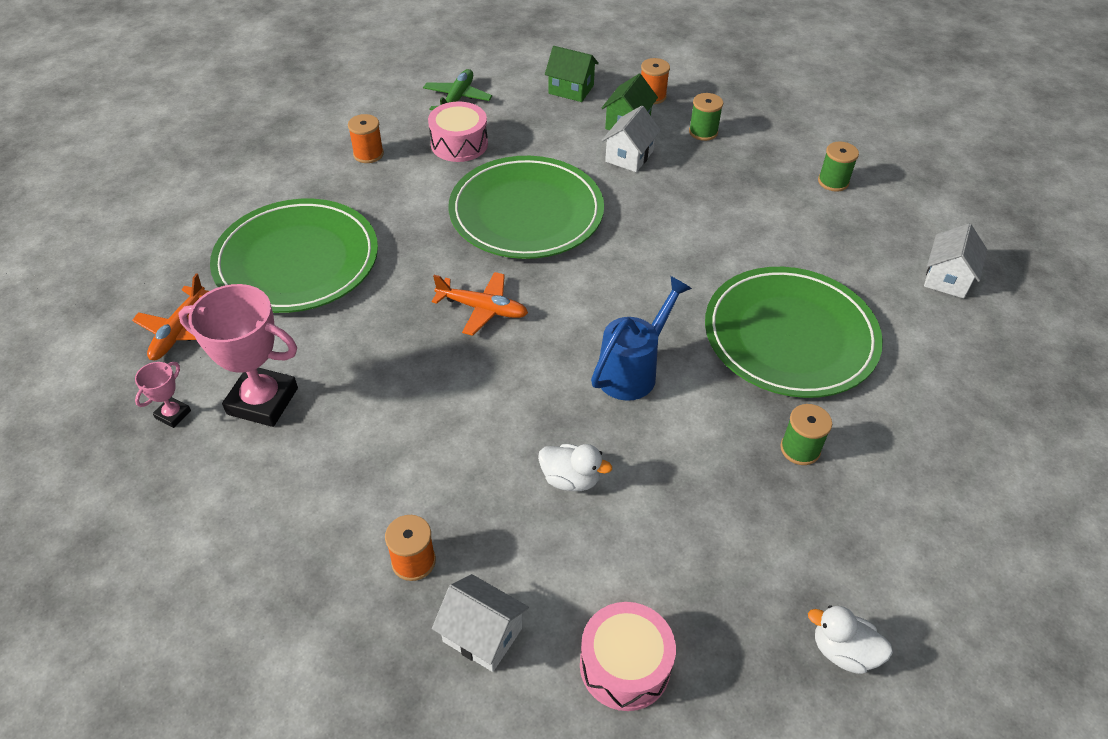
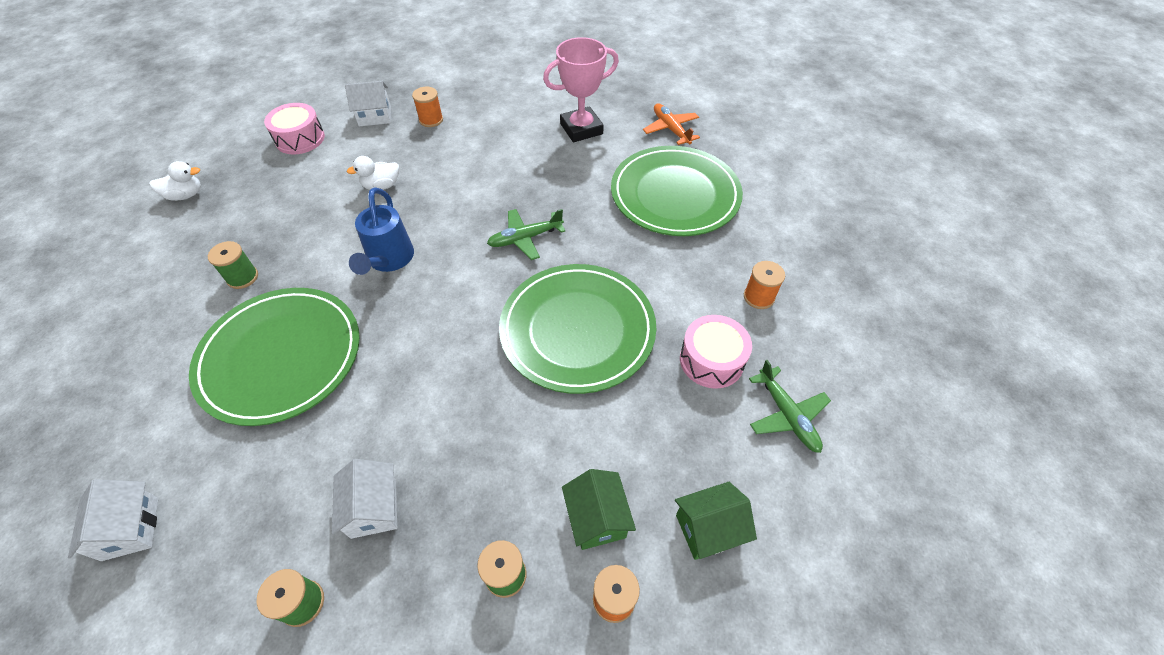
camera: 140 degrees right, 5 degrees up
pink trophy [135,362,191,428] -> none
orange plane [432,272,528,336] -> green plane [487,209,566,260]
white house [601,105,661,172] -> white house moved to [332,459,397,539]

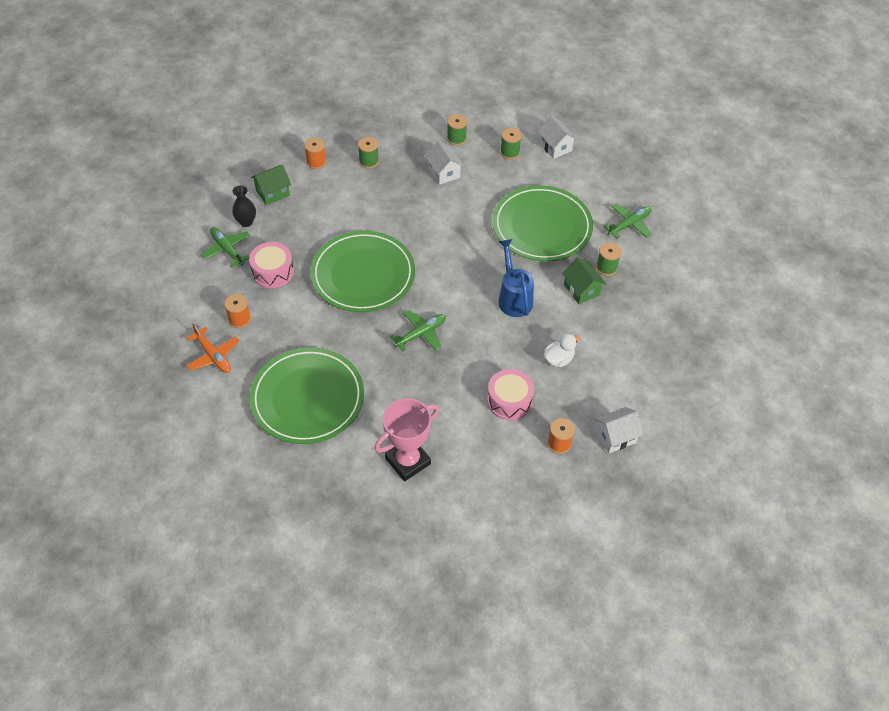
camera: 165 degrees right, 0 degrees up
white duck [149,161,201,201] -> none
pink drum [264,103,325,154] -> pink drum moved to [487,369,534,420]
green house [562,469,636,550] -> green house moved to [562,257,606,304]
orange plane [643,103,700,145] -> orange plane moved to [186,324,239,373]
none -> black vase [232,186,256,227]
none -> green spool [500,128,522,160]
none -> green plane [603,204,652,239]

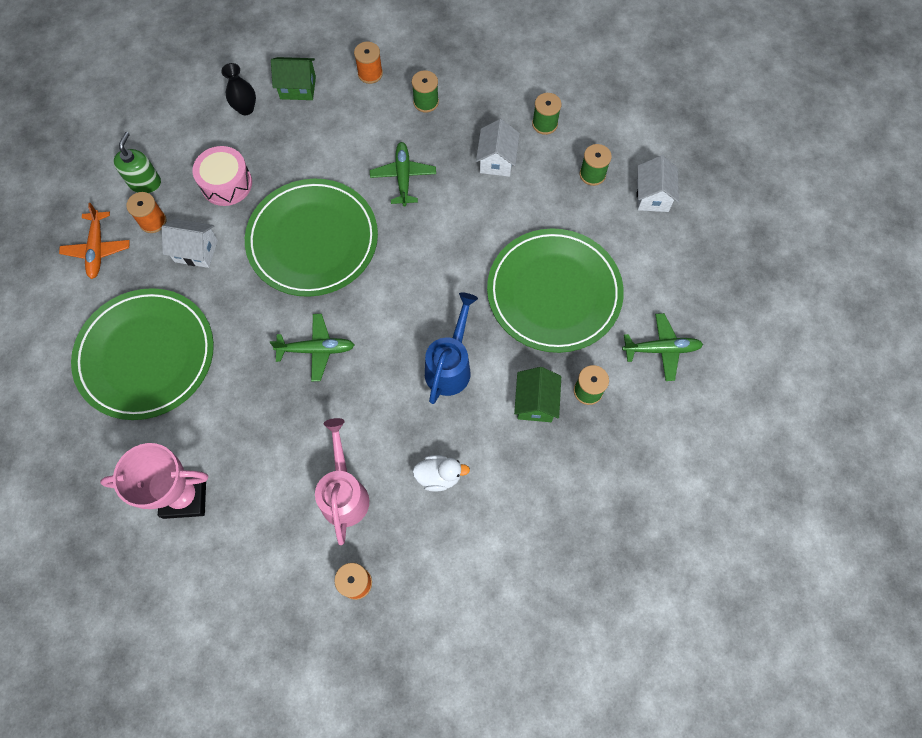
camera: 35 degrees right, 15 degrees up
green plane [201,227,251,268] -> green plane moved to [370,142,436,206]
pink drum [487,369,534,420] -> pink watering can [315,418,369,545]
white house [595,407,643,453] -> white house moved to [162,219,218,268]
none -> green soap dispenser [113,132,161,193]

